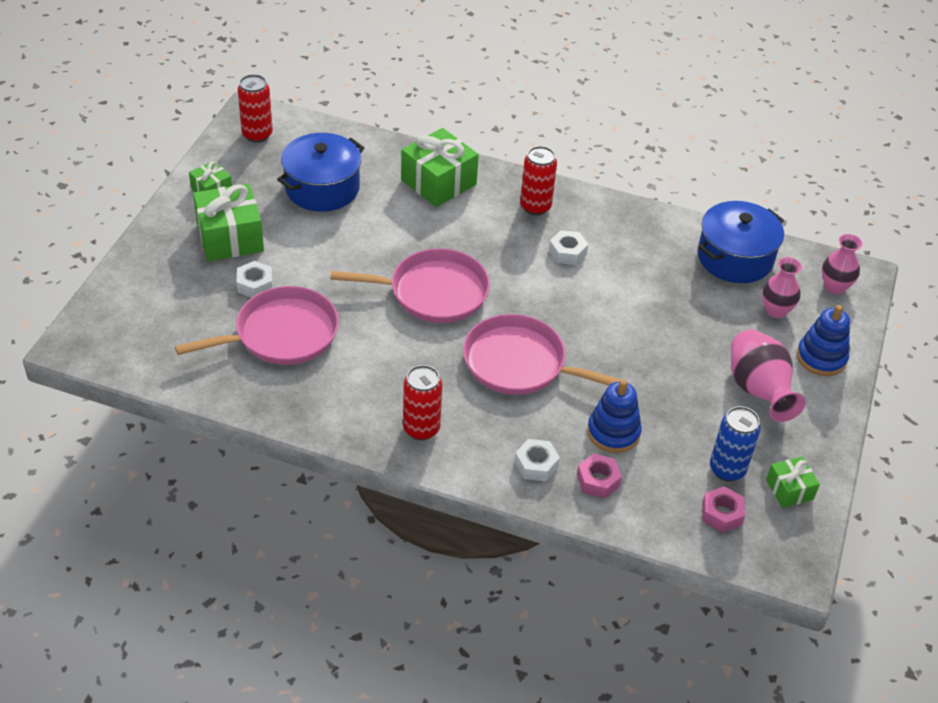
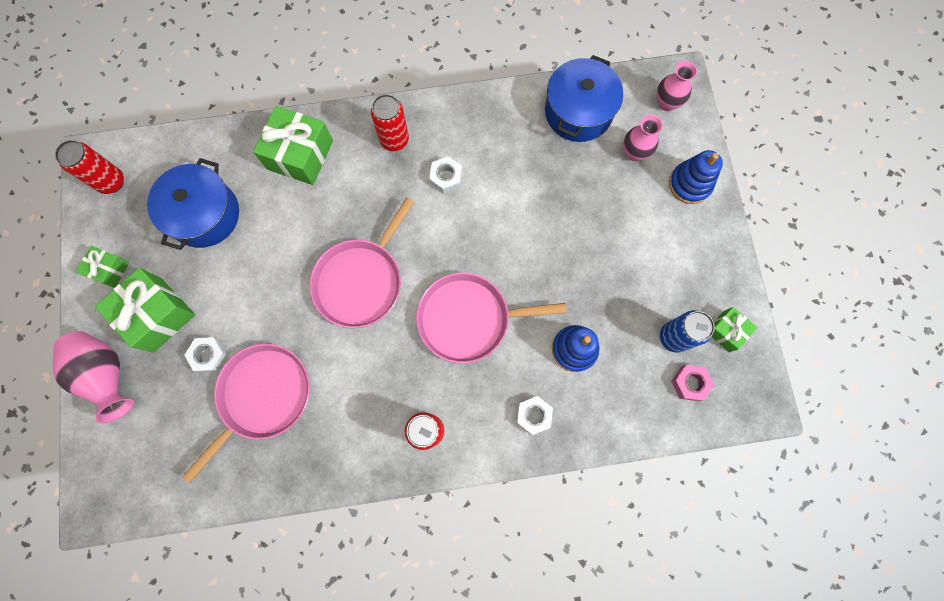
camera: 25 degrees left, 30 degrees up
pink pan [330,248,490,323] -> pink pan turned 150 degrees clockwise [310,197,415,328]
pink nut [577,454,622,498] -> none
pink vase [731,329,806,422] -> pink vase moved to [53,331,134,423]

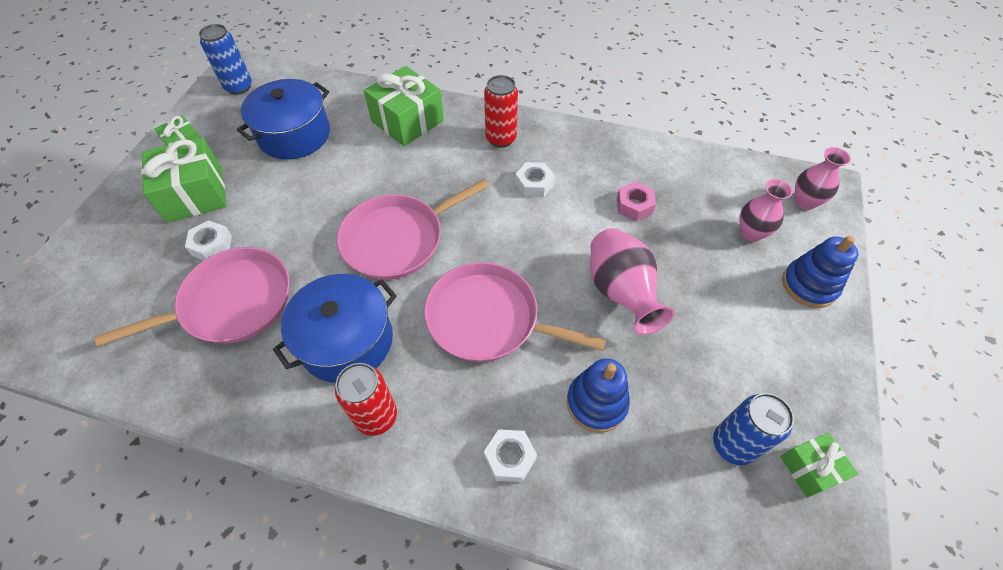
camera: 25 degrees right, 20 degrees down
pink vase [53,331,134,423] -> pink vase moved to [590,228,675,335]
red can [55,140,124,194] -> blue can [199,24,252,95]
blue pot [545,55,623,142] -> blue pot moved to [273,274,397,383]
pink nut [671,365,714,401] -> pink nut moved to [617,181,656,221]

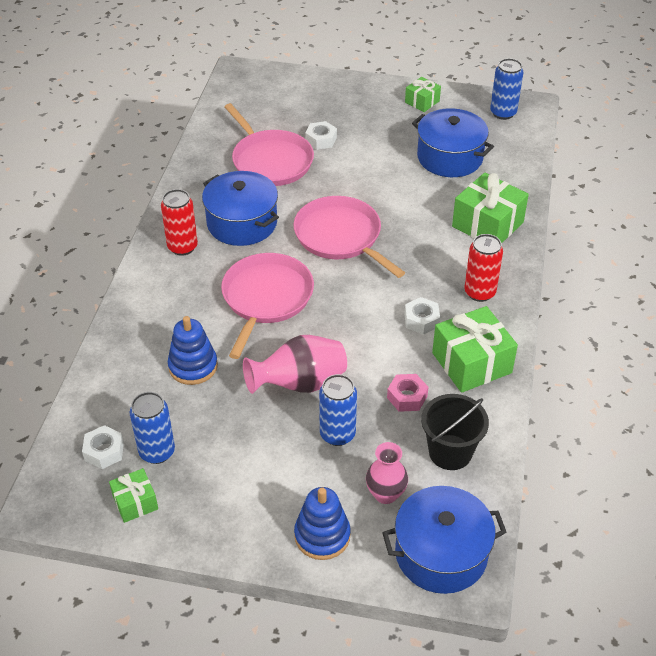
camera: 85 degrees right, 10 degrees down
green gift [141,137,227,222] -> green gift moved to [432,306,518,393]
white nut [484,429,537,482] -> white nut moved to [82,425,124,469]
pink vase [795,147,851,210] -> blue pot [382,486,507,594]
none -> blue can [319,374,357,446]
none -> black bucket [421,394,489,470]

